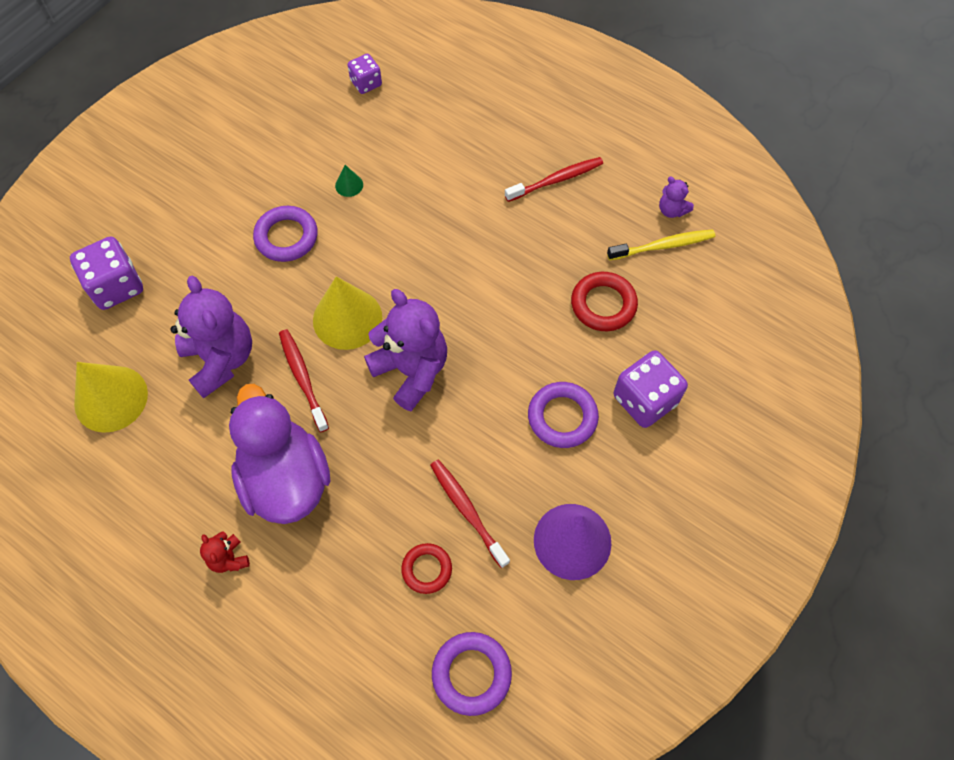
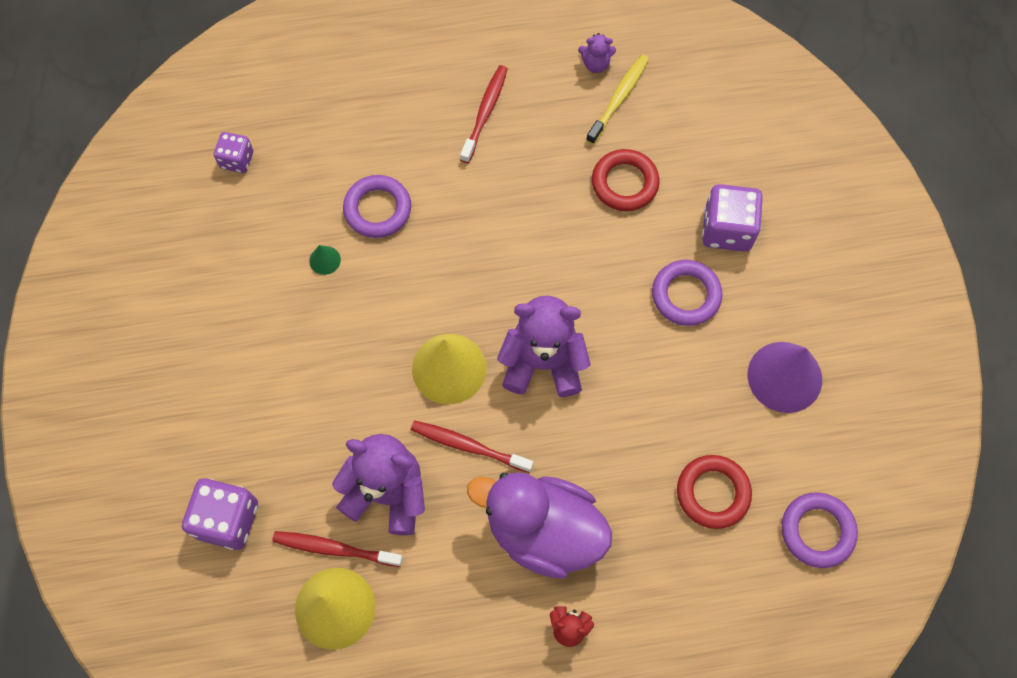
camera: 45 degrees left, 5 degrees up
purple ring [253,206,318,262] -> purple ring moved to [343,175,411,238]
red ring [401,543,452,594] -> red ring [677,455,752,529], size x1.50
red toothbrush [430,460,510,568] -> red toothbrush moved to [272,531,403,567]

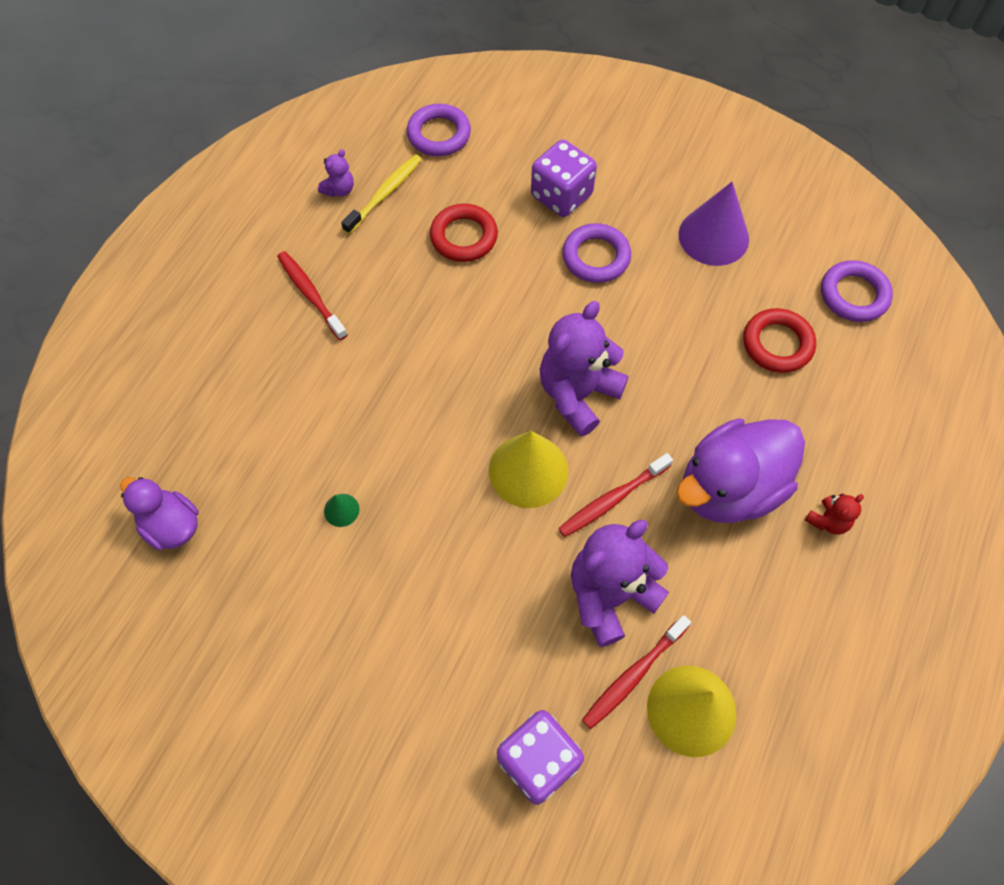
camera: 55 degrees left, 5 degrees down
purple dice [214,132,253,173] -> purple duck [120,477,199,550]
purple ring [343,175,411,238] -> purple ring moved to [407,104,471,156]
yellow toothbrush [586,55,649,144] -> yellow toothbrush turned 60 degrees clockwise [341,155,422,234]

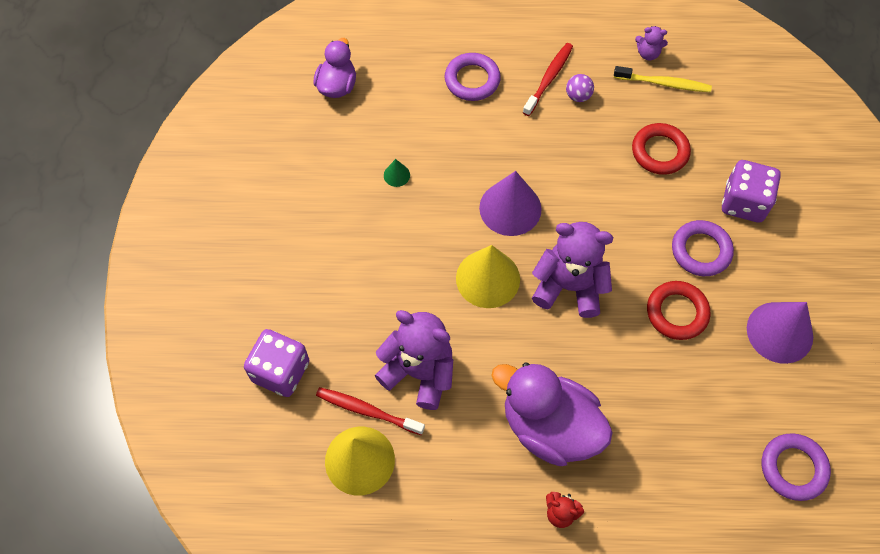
camera: 65 degrees right, 0 degrees up
purple ring [407,104,471,156] -> purple ring moved to [445,53,501,101]
red toothbrush [558,453,673,537] -> none
red ring [743,308,816,373] -> red ring moved to [647,281,710,340]
none -> purple cone [479,171,542,236]
none -> purple ball [566,74,594,102]

